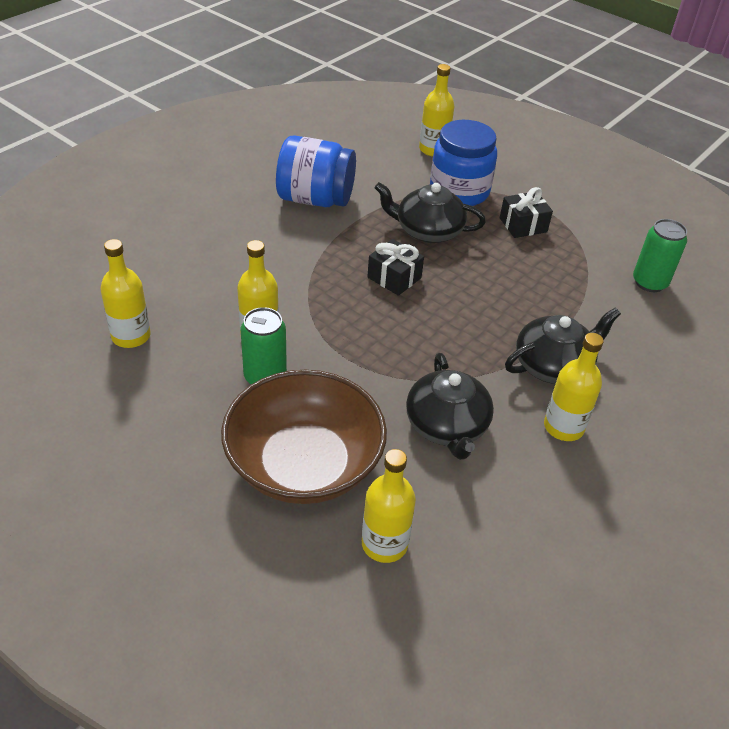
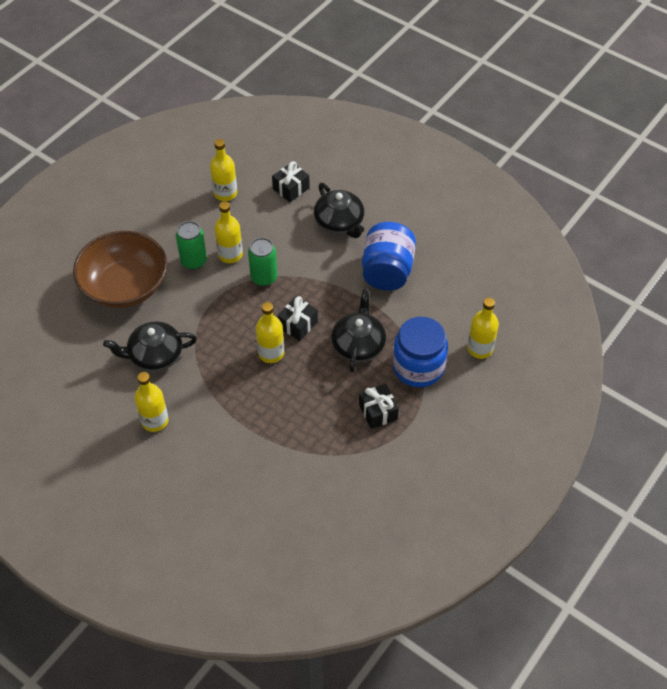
camera: 90 degrees right, 10 degrees up
yellow bottle [362,449,416,563] -> yellow bottle moved to [256,302,284,363]
black teapot [505,308,621,384] -> black teapot moved to [314,183,364,238]
green can [633,219,687,292] -> green can moved to [248,238,277,286]
none -> black gift [272,161,310,202]

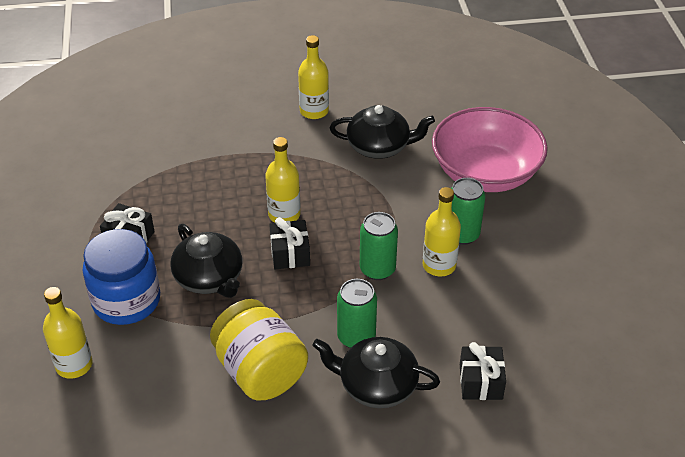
camera: 135 degrees right, 10 degrees down
brown bowl [73,231,167,308] -> pink bowl [432,107,548,192]
black teapot [103,321,197,372] -> black teapot turned 60 degrees clockwise [330,105,435,159]
yellow bottle [210,139,237,201] -> none
blue jar [362,222,416,291] -> yellow jar [210,299,308,400]
none -> green can [337,279,377,348]

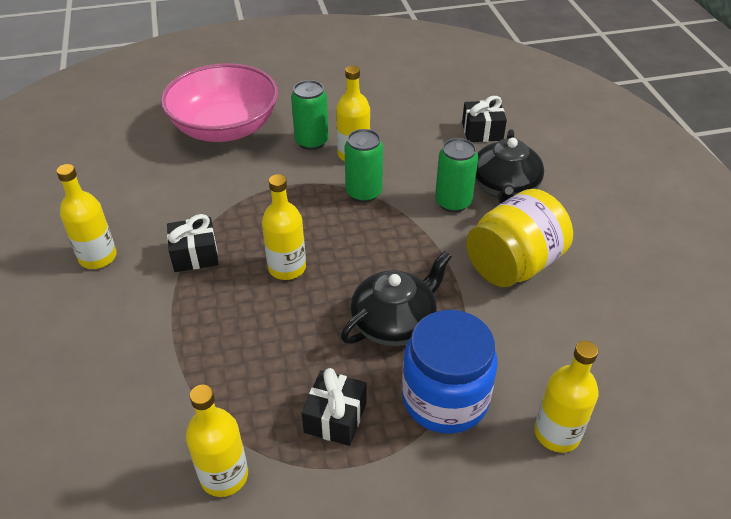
camera: 95 degrees left, 0 degrees up
black gift [269,217,310,269] -> black gift moved to [167,214,218,272]
black teapot [330,105,435,159] -> none
none -> yellow bottle [186,385,248,497]

